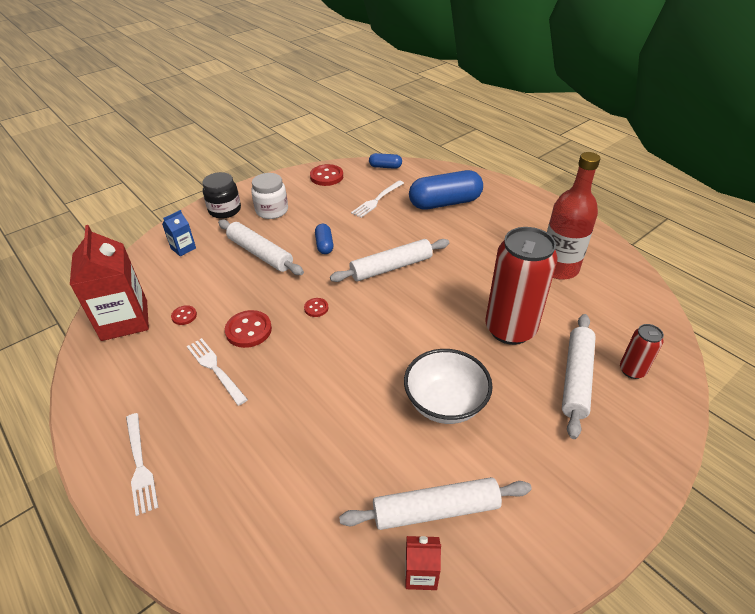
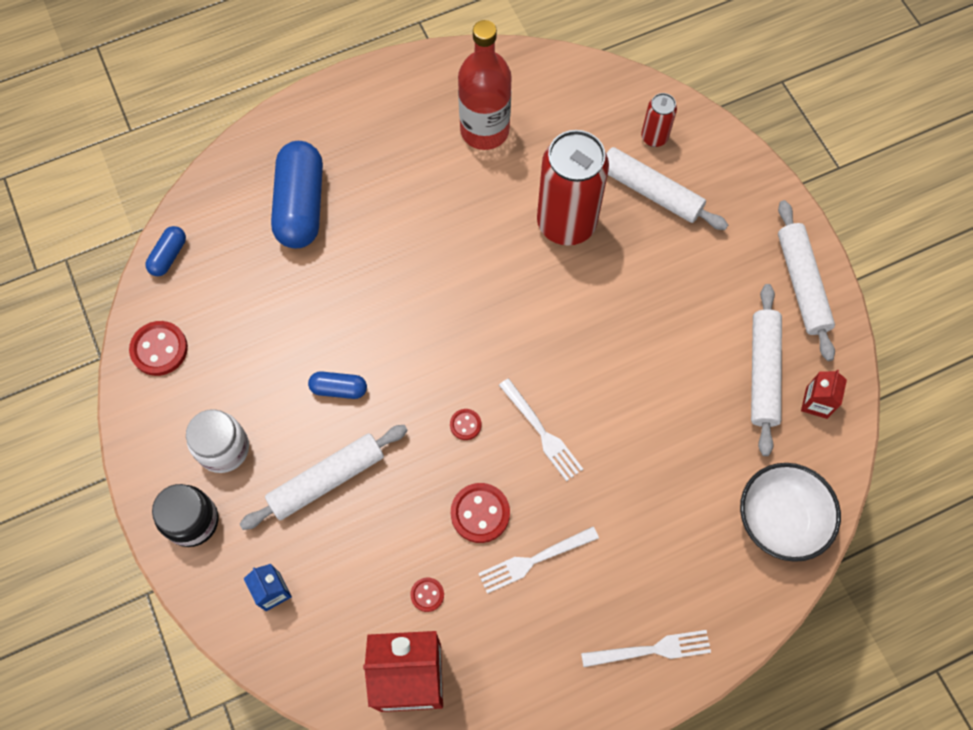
camera: 75 degrees left, 25 degrees up
white rolling pin [330,239,449,282] -> white rolling pin moved to [778,200,835,361]
white fork [351,180,404,218] -> white fork moved to [499,378,583,481]
white bowl [404,349,493,424] -> white bowl moved to [740,463,841,562]

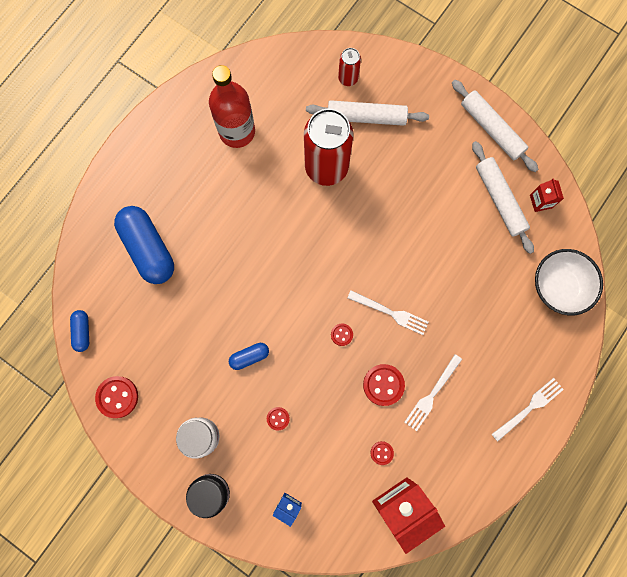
camera: 30 degrees left, 10 degrees up
white rolling pin [240,425,408,530] -> red button [267,407,290,430]

